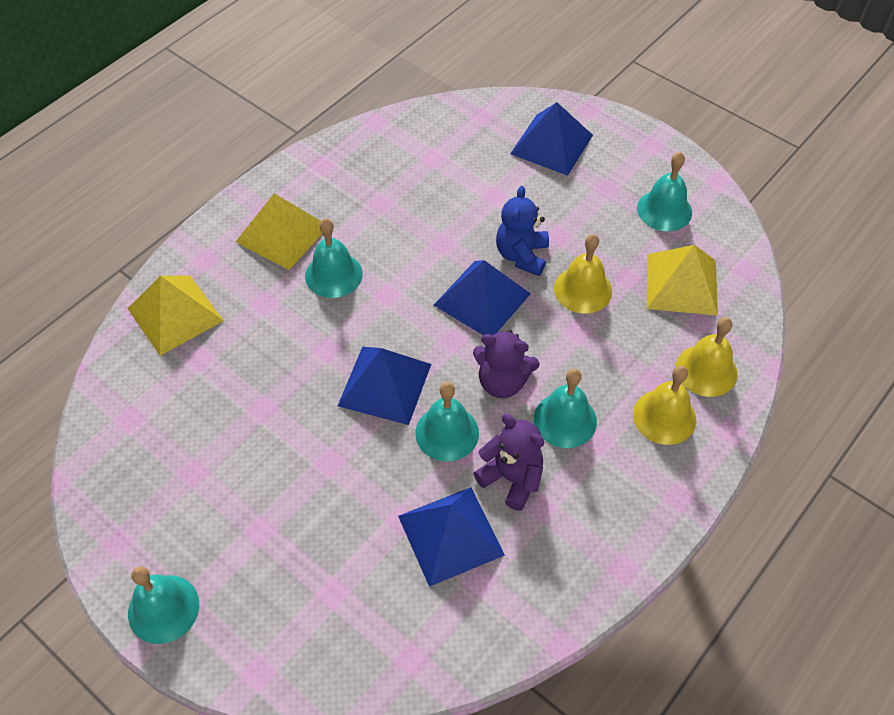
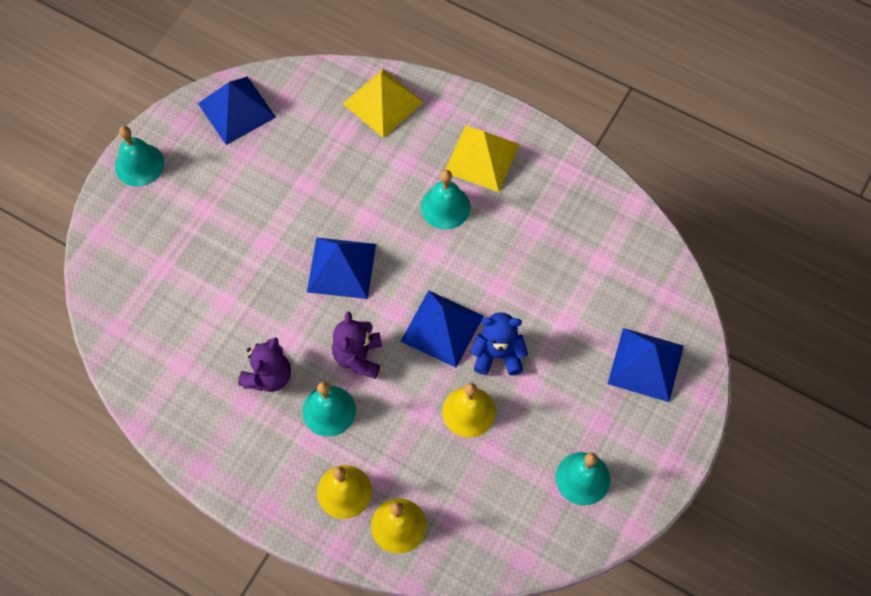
camera: 80 degrees right, 10 degrees up
blue pyramid [398,487,505,587] -> blue pyramid moved to [198,77,276,145]
turquoise bell [415,382,479,462] -> none
yellow pyramid [647,245,718,316] -> none

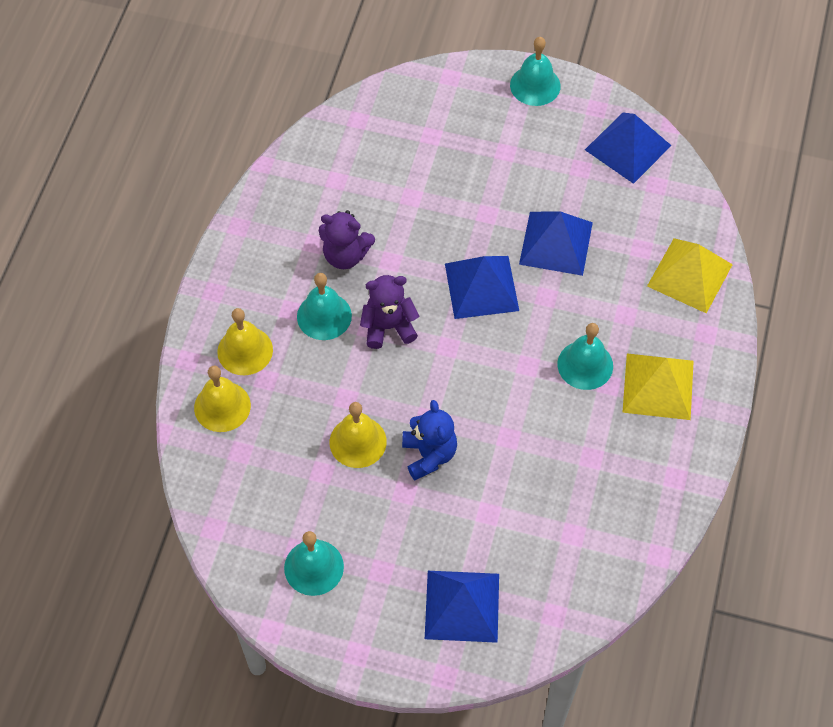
camera: 75 degrees right, 5 degrees down
blue pyramid [400,290,484,368] -> blue pyramid moved to [519,212,593,276]

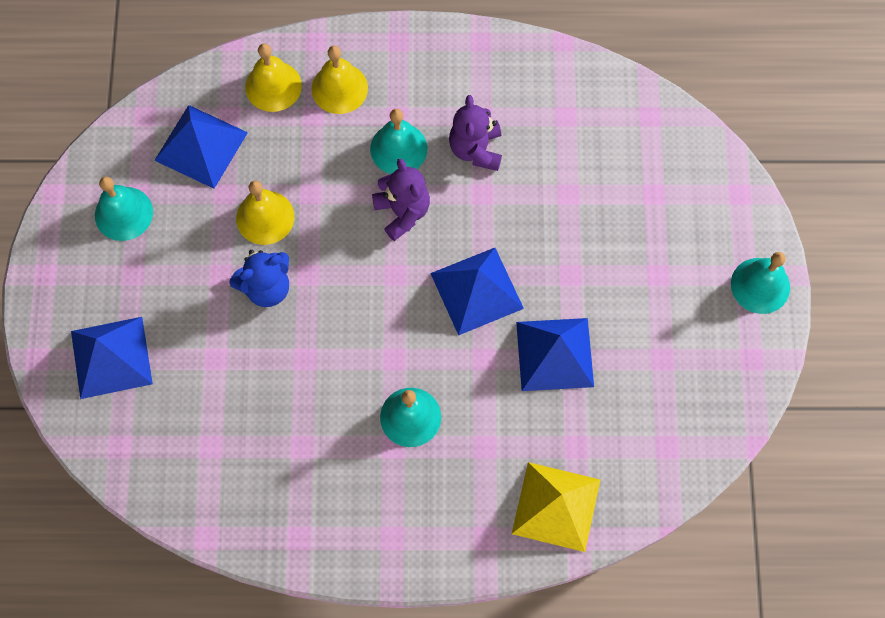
camera: 75 degrees right, 10 degrees up
blue pyramid [585,112,672,184] -> blue pyramid moved to [154,105,248,189]
yellow pyramid [622,353,694,420] -> none

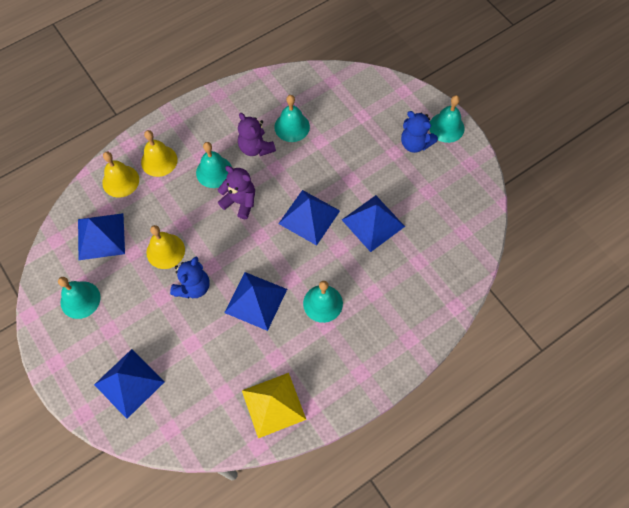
camera: 35 degrees left, 5 degrees down
yellow pyramid [512,462,600,552] -> yellow pyramid moved to [242,373,306,438]
none -> blue pyramid [224,272,287,331]
none -> turquoise bell [274,95,310,142]
none -> blue teddy bear [401,111,438,153]

